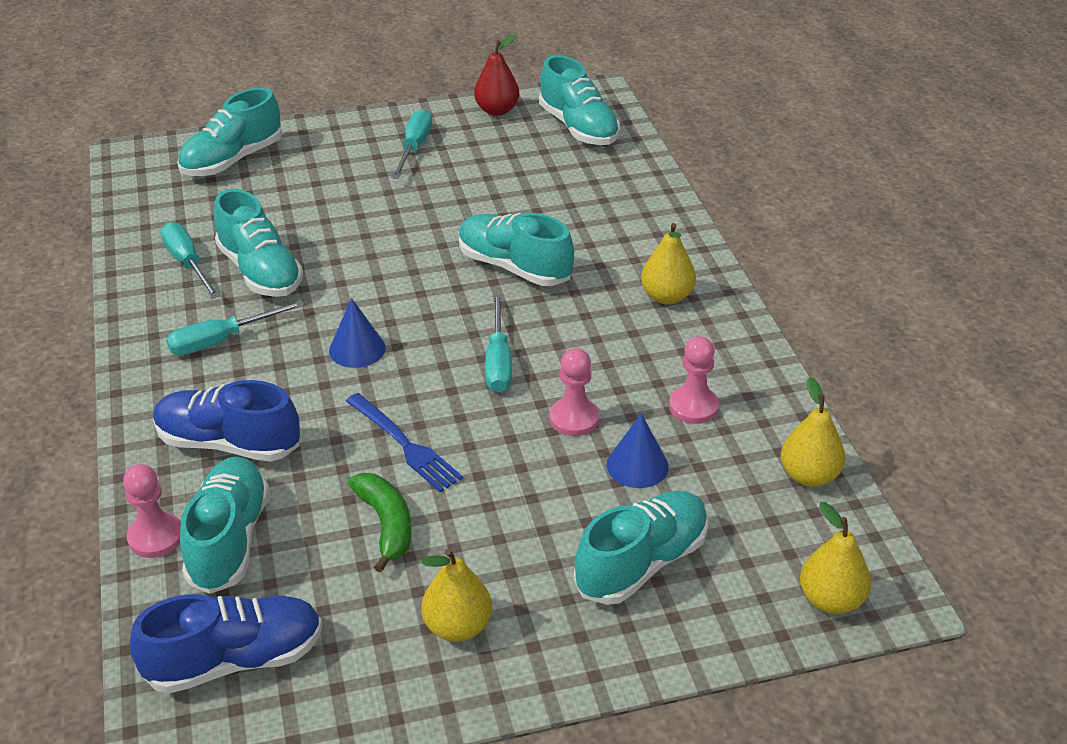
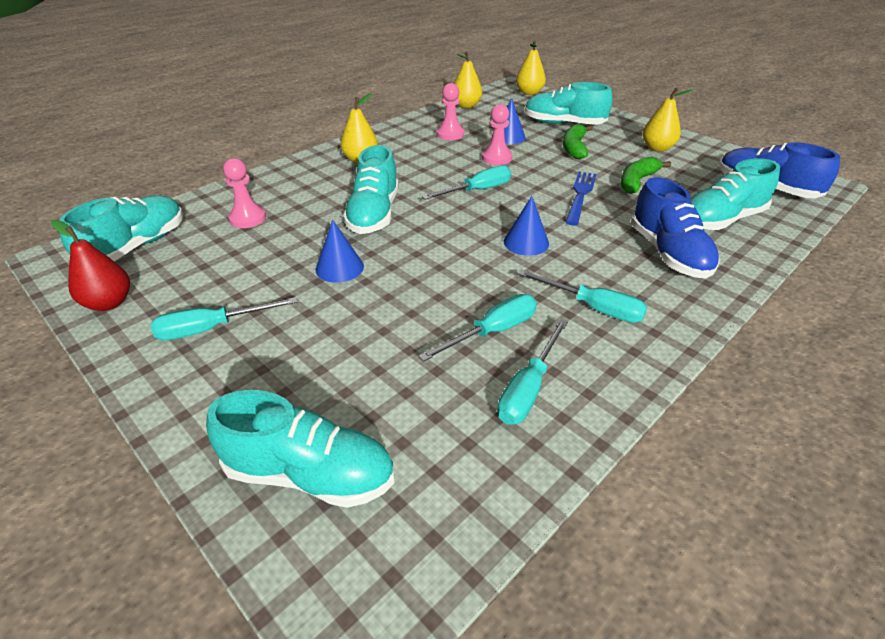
camera: 120 degrees left, 0 degrees up
pink pawn [123,464,181,558] -> pink pawn moved to [223,158,266,228]
turquoise shoe [214,189,303,297] -> turquoise screwdriver [418,294,537,362]
none -> blue cone [315,220,364,283]
none -> green banana [563,124,593,159]

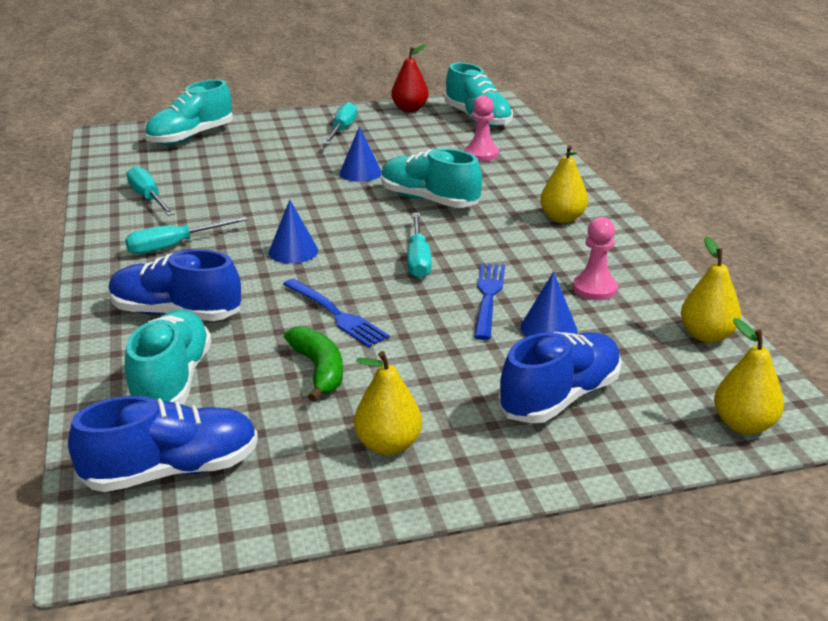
camera: 120 degrees right, 10 degrees down
turquoise screwdriver [418,294,537,362] -> none
pink pawn [482,104,512,165] -> blue fork [474,263,505,340]
turquoise shoe [525,82,613,125] -> blue shoe [498,332,621,424]
green banana [563,124,593,159] -> none

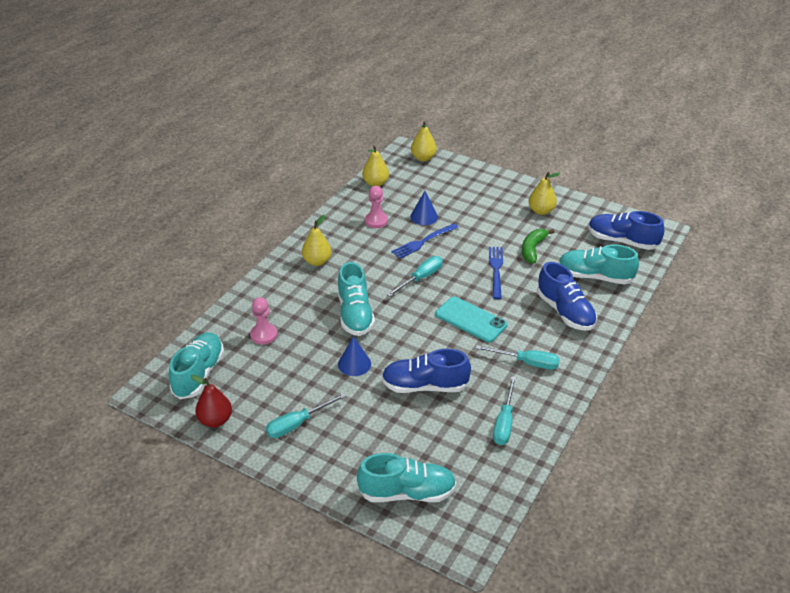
camera: 135 degrees left, 10 degrees up
turquoise shoe [125,309,212,404] -> turquoise shoe turned 60 degrees clockwise [558,244,639,284]
blue cone [269,200,318,264] -> turquoise phone [435,296,508,343]
blue shoe [498,332,621,424] -> blue shoe moved to [382,349,471,393]

